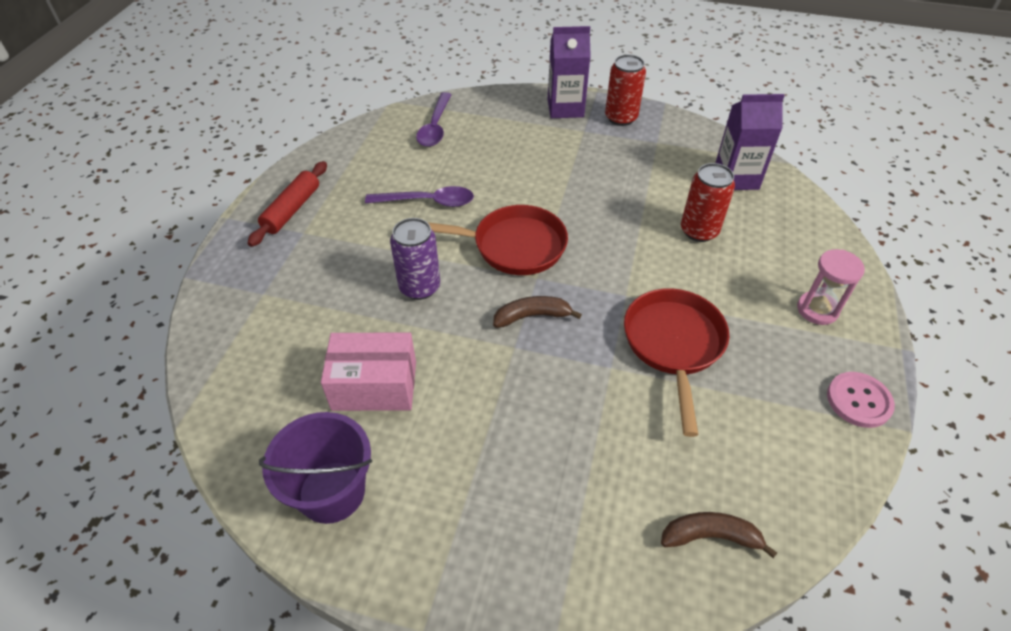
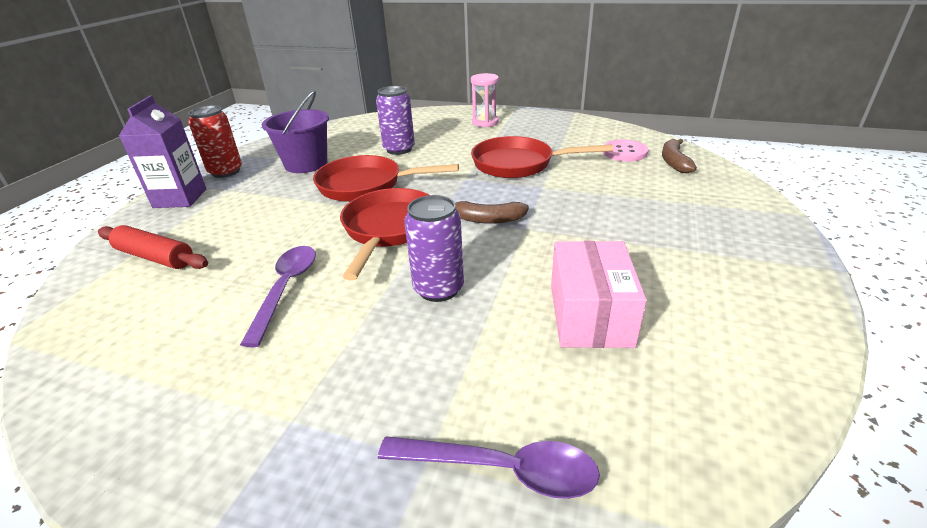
camera: 85 degrees left, 15 degrees down
red rolling pin [247,161,327,247] -> red rolling pin moved to [98,225,208,269]
purple bucket [259,412,372,524] -> purple bucket moved to [261,91,329,173]
purple spoon [416,92,452,147] -> purple spoon moved to [378,436,600,499]
brown banana [493,296,582,328] -> brown banana turned 75 degrees counterclockwise [455,201,529,224]
red can [681,163,735,242] -> purple can [376,86,415,155]
purple carton [715,94,785,190] -> none
pink button [827,372,895,428] -> pink button moved to [603,140,648,162]
none -> red pan [313,155,459,202]

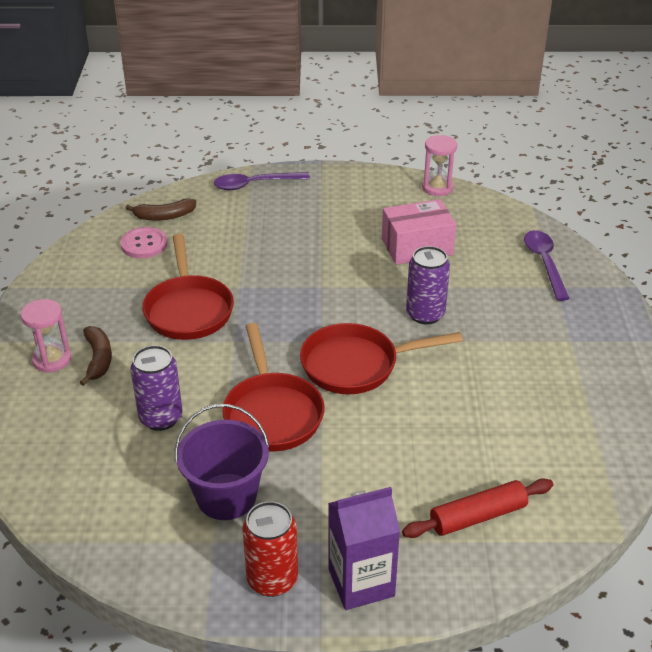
camera: 110 degrees left, 5 degrees up
red rolling pin [98,225,208,269] -> red rolling pin turned 60 degrees clockwise [402,478,553,538]
purple spoon [240,246,316,347] -> purple spoon moved to [214,172,310,190]
brown banana [455,201,529,224] -> brown banana moved to [80,326,112,386]
none -> pink hourglass [422,135,457,196]

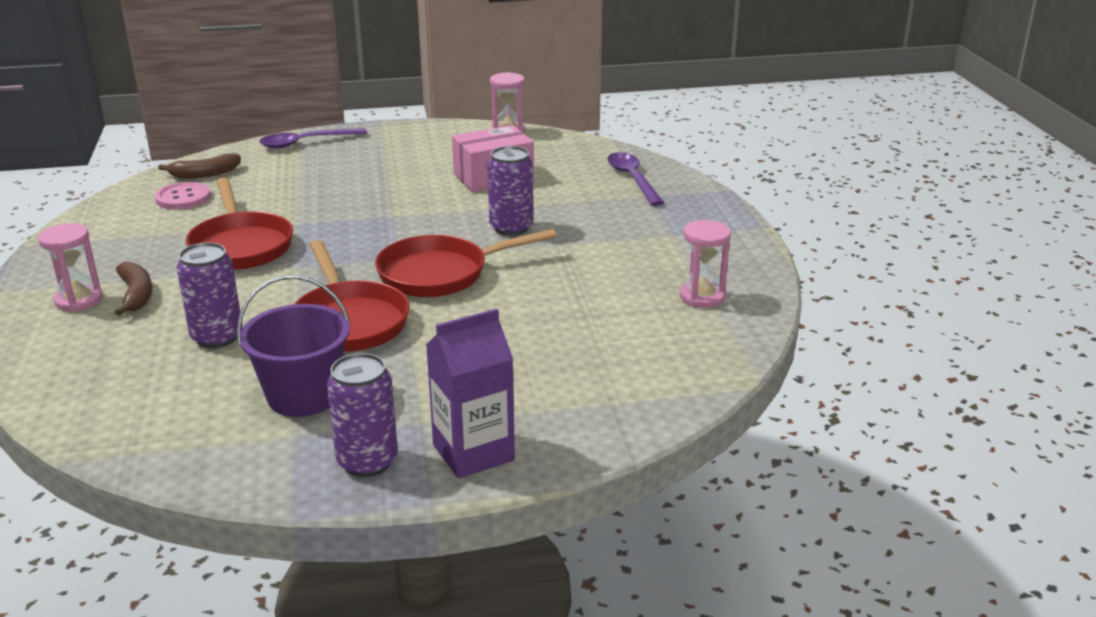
camera: 10 degrees left, 10 degrees down
red can [243,501,298,597] -> purple can [327,353,398,477]
red rolling pin [402,478,553,538] -> none
none -> pink hourglass [680,220,731,308]

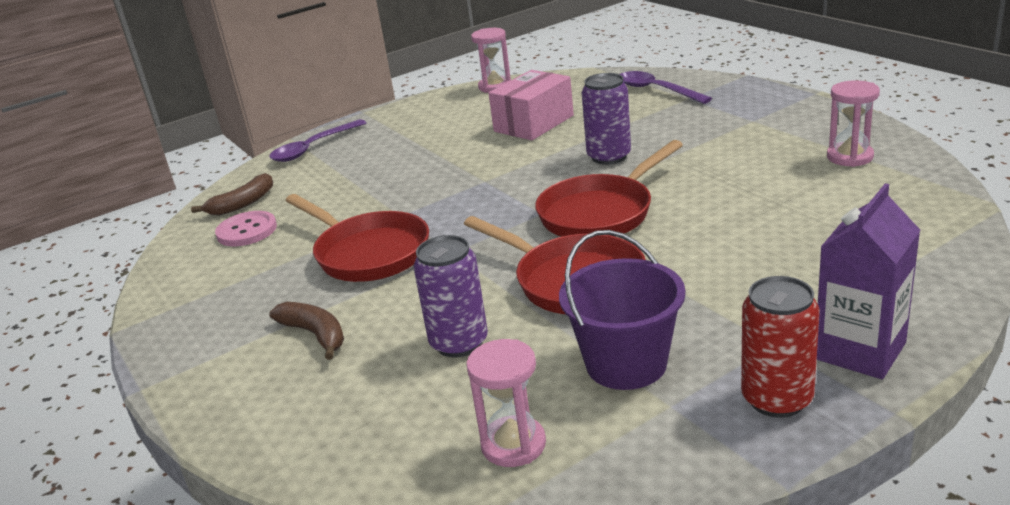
camera: 20 degrees left, 0 degrees up
pink hourglass [38,223,103,312] -> pink hourglass moved to [466,339,546,467]
purple can [327,353,398,477] -> red can [741,276,820,418]

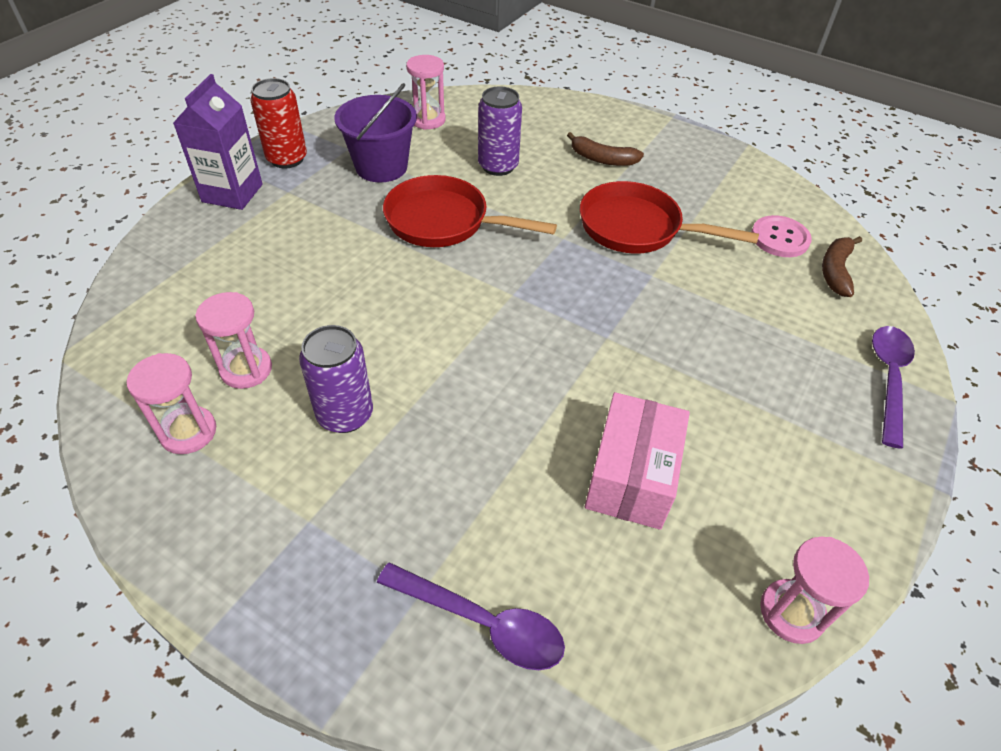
camera: 150 degrees right, 20 degrees up
red pan [535,140,683,237] -> none
purple can [582,73,631,165] -> purple can moved to [299,325,373,433]
none -> pink hourglass [195,292,272,389]

